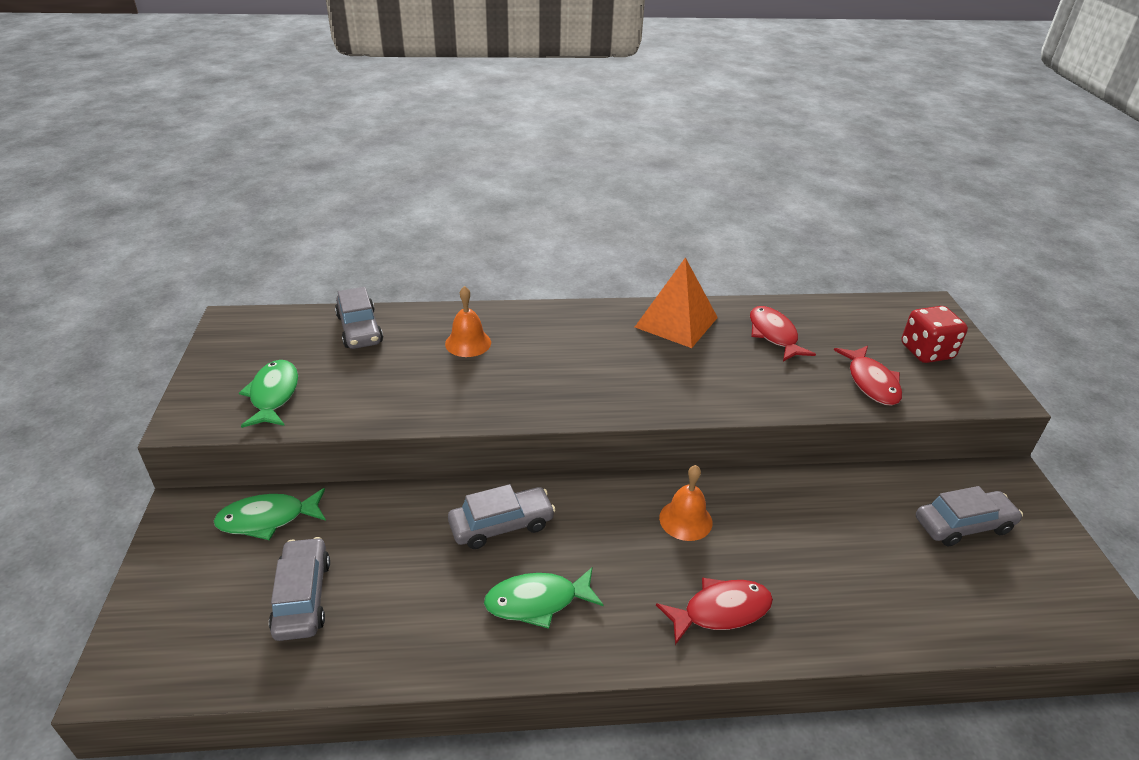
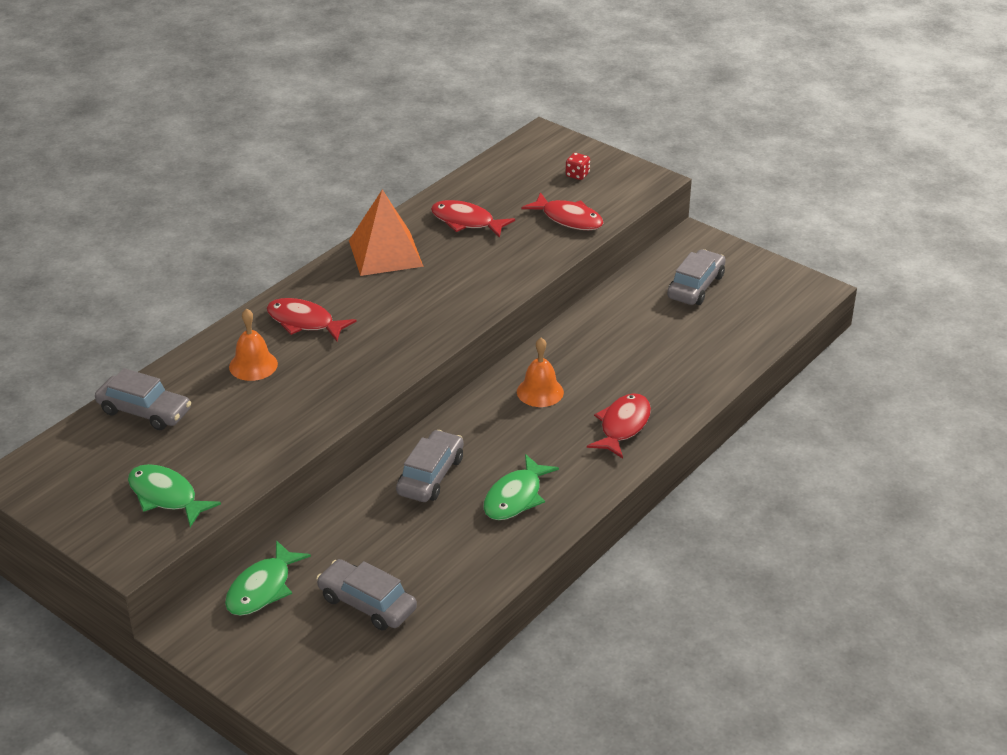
camera: 45 degrees left, 0 degrees up
red dice [901,306,968,363] -> red dice [566,153,590,180], size x0.51
none -> red fish [267,298,357,341]

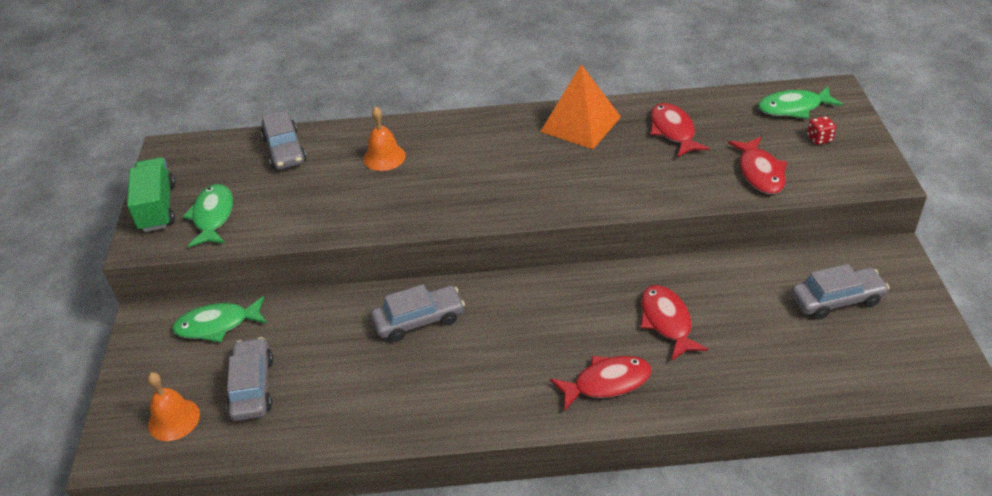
camera: 50 degrees right, 5 degrees up
red fish [267,298,357,341] -> red fish moved to [641,285,708,361]
green fish [483,454,559,520] -> green fish moved to [758,86,843,119]
orange bell [517,338,564,407] -> orange bell moved to [148,372,200,441]
none -> green truck [127,158,175,232]

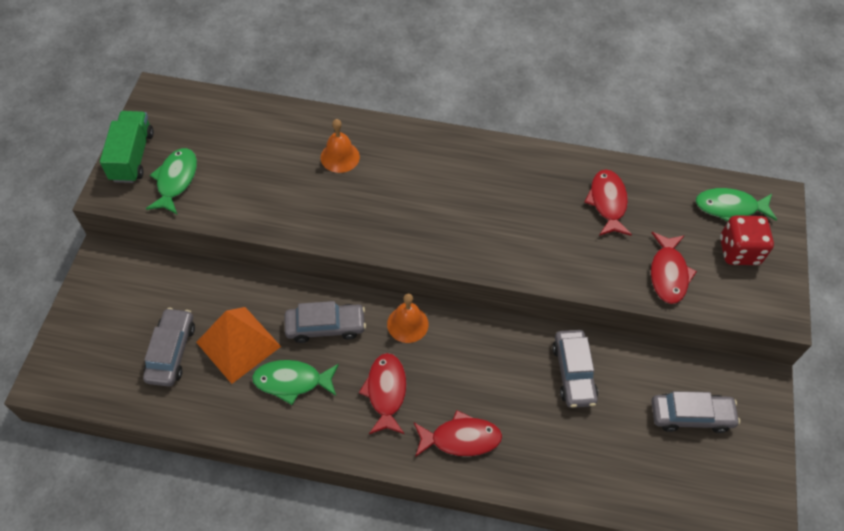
camera: 10 degrees right, 15 degrees up
orange bell [148,372,200,441] -> orange bell moved to [387,294,429,343]
green fish [172,296,267,342] -> green fish moved to [252,360,339,405]
grey car [261,110,306,170] -> grey car moved to [552,330,598,408]
orange pyramid [540,64,621,149] -> orange pyramid moved to [196,307,281,384]
red fish [641,285,708,361] -> red fish moved to [359,353,406,434]
red dice [807,116,836,145] -> red dice [720,215,774,265], size x1.95

